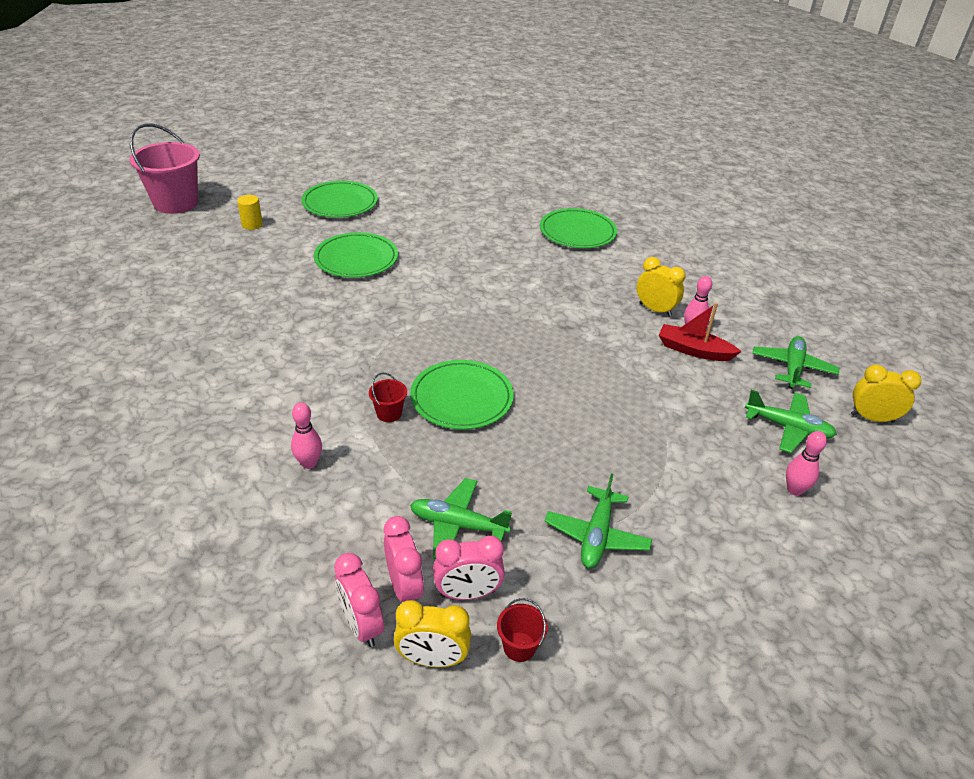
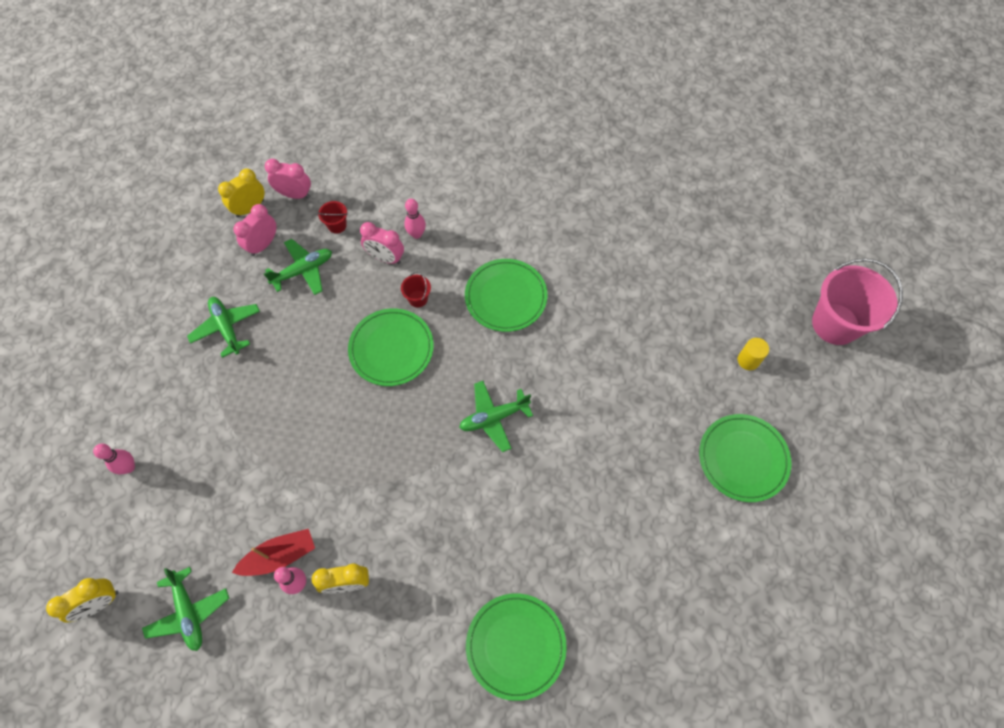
camera: 135 degrees right, 25 degrees up
green plate [314,232,398,278] -> green plate moved to [465,259,548,332]
pink clock [384,516,424,602] -> pink clock moved to [360,222,404,264]
red bucket [497,598,548,662] -> red bucket moved to [318,201,348,234]
green plane [745,390,837,453] -> green plane moved to [459,381,533,452]

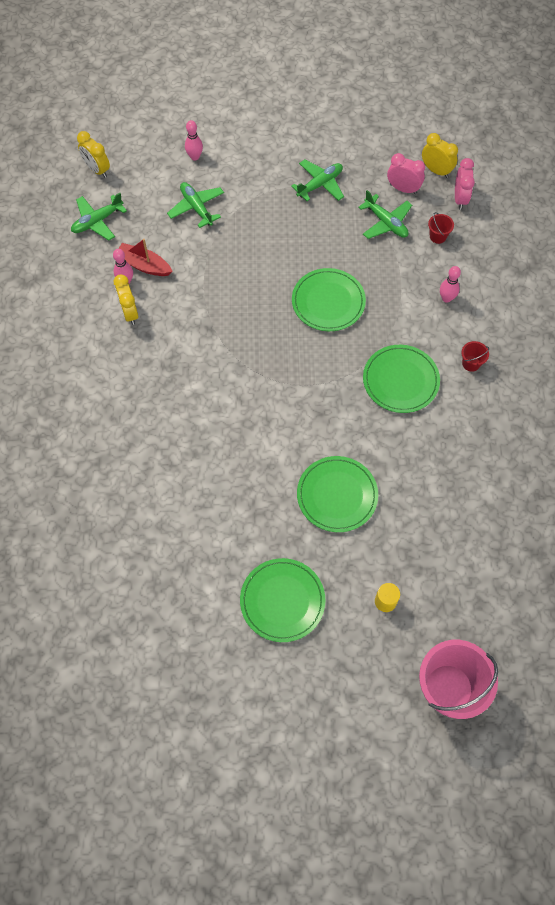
camera: 80 degrees right, 0 degrees up
red boat [232,529,315,576] -> red boat turned 150 degrees clockwise [118,239,173,276]
pink clock [360,222,404,264] -> none
red bucket [401,272,431,307] -> red bucket moved to [461,341,489,372]
green plane [459,381,533,452] -> green plane moved to [167,182,224,228]
green plate [466,593,567,701] -> green plate moved to [297,456,378,532]

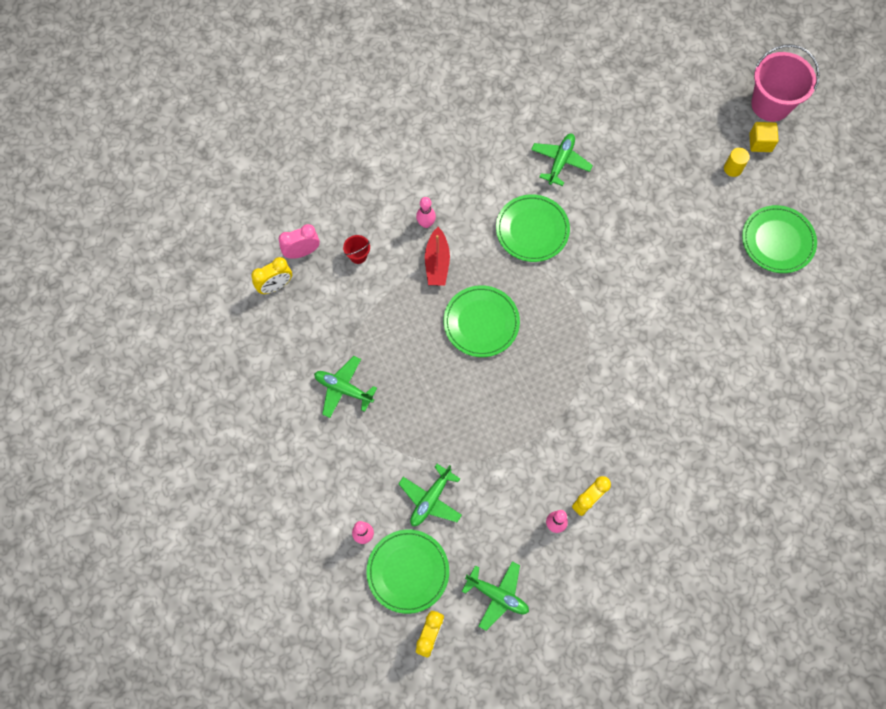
camera: 115 degrees left, 5 degrees up
red boat [118,239,173,276] -> red boat moved to [425,227,450,286]
green plate [297,456,378,532] -> green plate moved to [366,530,449,614]
green plane [358,190,412,239] -> green plane moved to [531,134,593,186]
pink clock [387,153,425,194] -> none
yellow clock [422,133,458,178] -> yellow clock turned 135 degrees counterclockwise [251,257,292,294]
red bucket [461,341,489,372] -> none
none -> yellow cube [749,122,779,152]

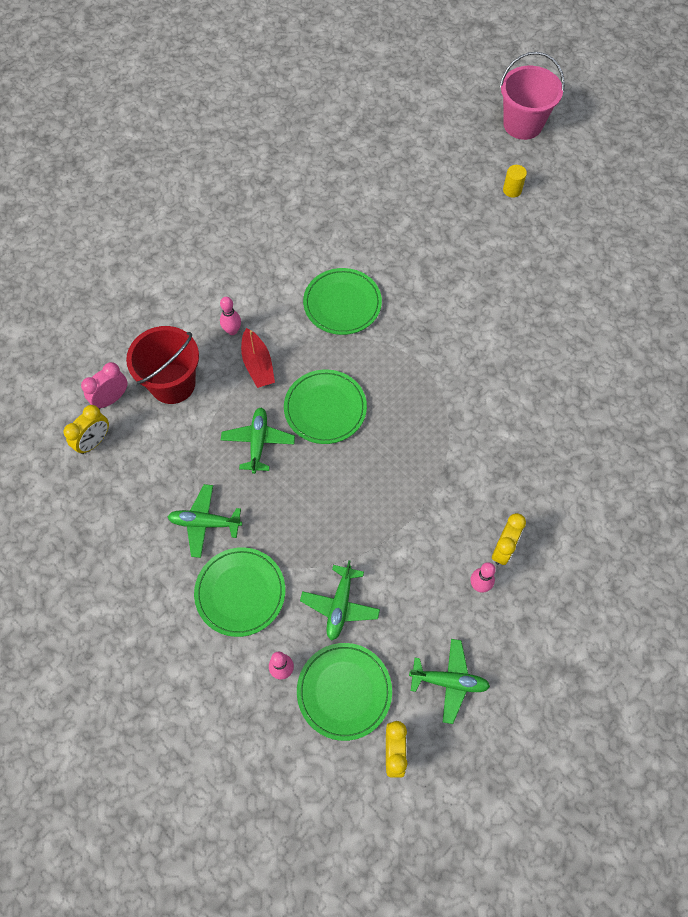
camera: 20 degrees left, 5 degrees down
red bucket [343,235,370,264] -> red bucket [126,326,199,404], size x2.35
green plane [531,134,593,186] -> green plane moved to [221,408,295,474]
green plate [742,205,817,273] -> green plate moved to [194,547,285,637]
yellow cube [749,122,779,152] -> none

